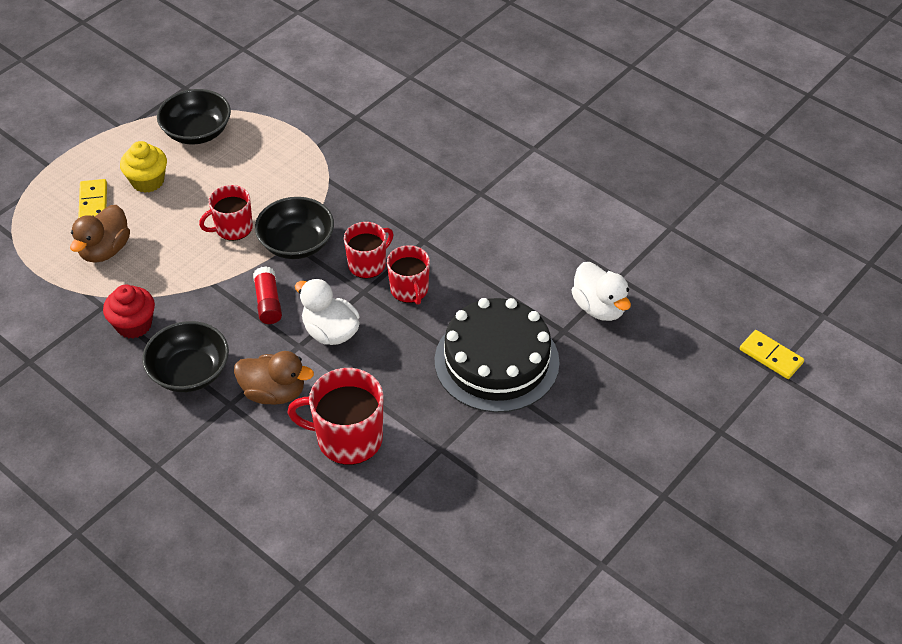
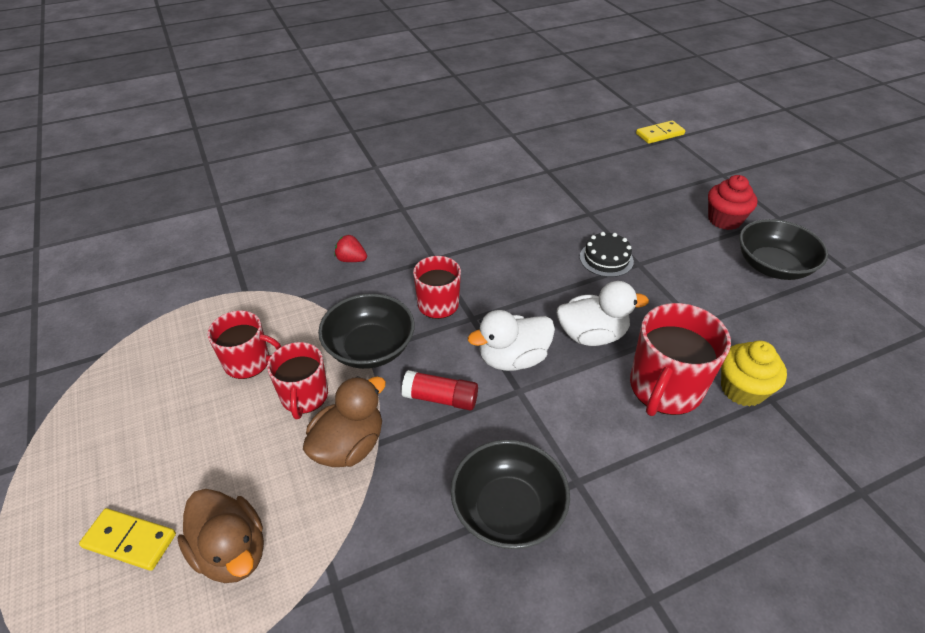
camera: 65 degrees left, 5 degrees down
red cupcake [103,285,155,338] -> red cupcake moved to [708,175,758,230]
yellow cupcake [120,141,167,193] -> yellow cupcake moved to [721,341,787,407]
black bowl [157,89,231,144] -> black bowl moved to [739,219,828,280]
brown duck [234,351,314,405] -> brown duck moved to [303,376,386,467]
red mug [387,245,430,305] -> red mug moved to [207,310,281,379]
black cake [435,298,560,413] -> black cake [580,232,634,277], size x0.45
white duck [571,262,631,321] -> white duck moved to [557,281,649,346]
none -> red strawberry [334,235,367,262]

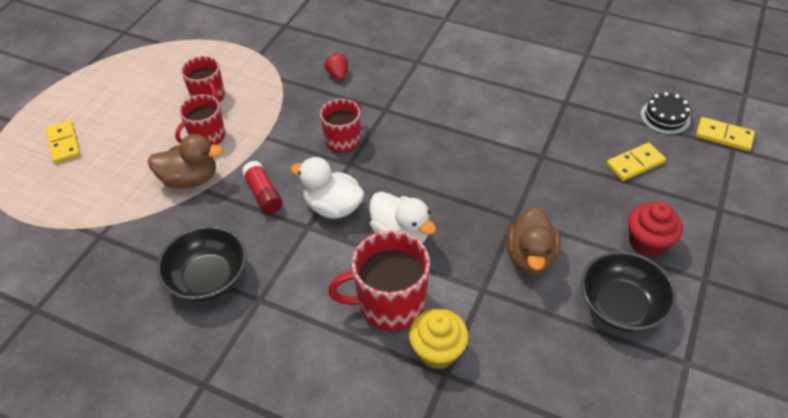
camera: 50 degrees right, 5 degrees up
brown duck [177,489,264,583] -> brown duck moved to [506,207,561,275]
black bowl [318,294,415,369] -> none
black cake [580,232,634,277] -> black cake moved to [641,92,691,135]
none -> yellow domino [606,143,666,181]

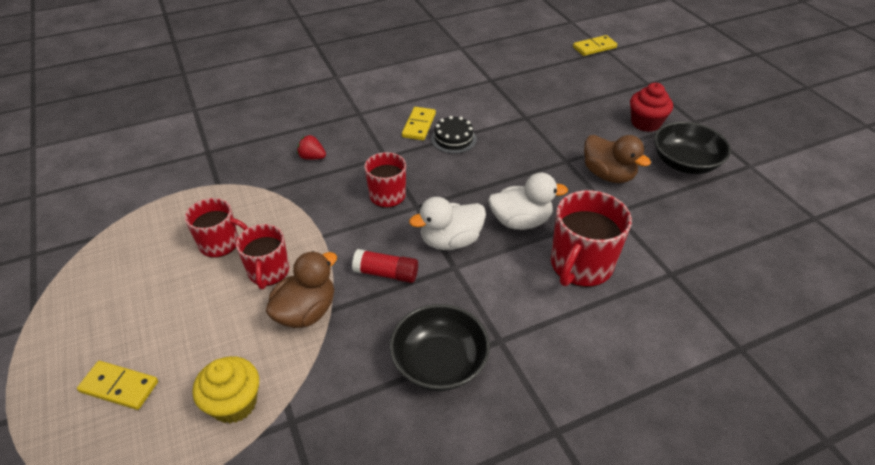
camera: 50 degrees left, 5 degrees down
yellow cupcake [409,309,468,369] -> yellow cupcake moved to [193,356,259,423]
yellow domino [606,143,666,181] -> yellow domino moved to [402,107,436,140]
black cake [641,92,691,135] -> black cake moved to [431,116,477,154]

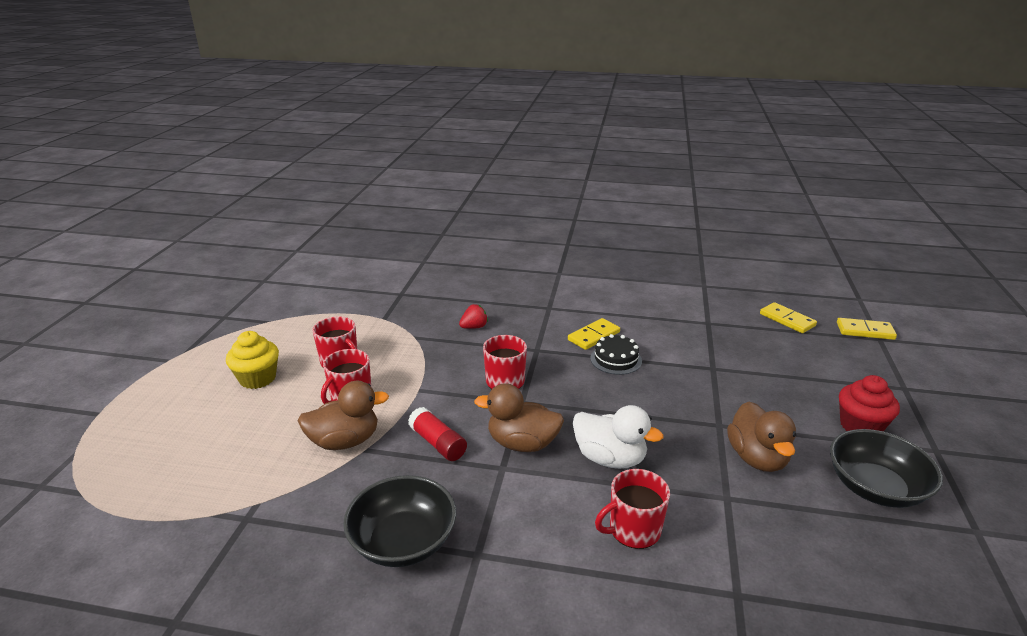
camera: 35 degrees right, 15 degrees down
yellow domino [77,361,158,410] -> yellow domino moved to [760,302,817,333]
yellow cupcake [193,356,259,423] -> yellow cupcake moved to [226,331,279,389]
red strawberry [297,135,326,160] -> red strawberry turned 90 degrees clockwise [459,304,488,329]
white duck [409,197,486,250] -> brown duck [474,383,564,452]
red mug [551,190,632,287] -> red mug [595,469,670,549], size x0.64

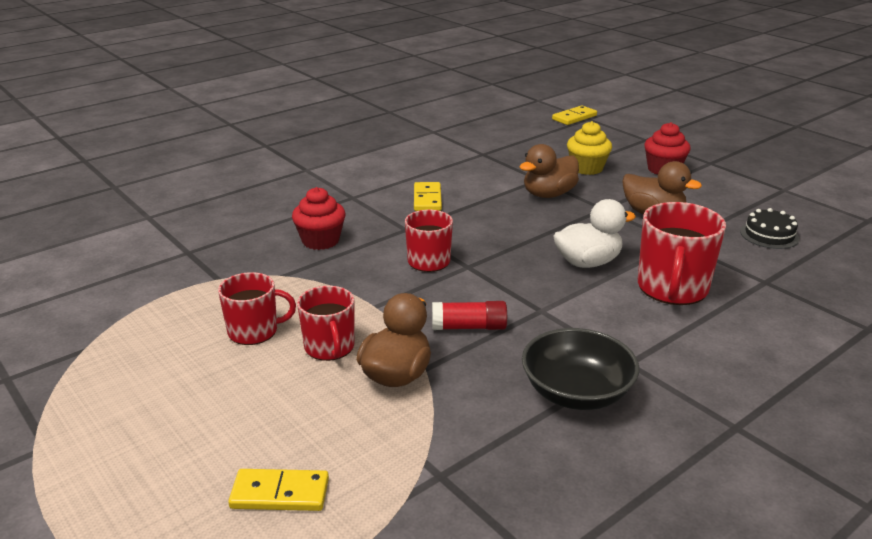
camera: 50 degrees left, 0 degrees up
yellow cupcake [226,331,279,389] -> yellow cupcake moved to [567,121,612,175]
red strawberry [459,304,488,329] -> red cupcake [292,187,345,250]
brown duck [474,383,564,452] -> brown duck moved to [520,144,579,198]
black cake [590,334,642,375] -> black cake moved to [740,208,800,249]
red mug [595,469,670,549] -> red mug [638,202,726,305], size x1.55
yellow domino [760,302,817,333] -> yellow domino moved to [228,469,329,511]
black bowl [830,429,943,508] -> none

